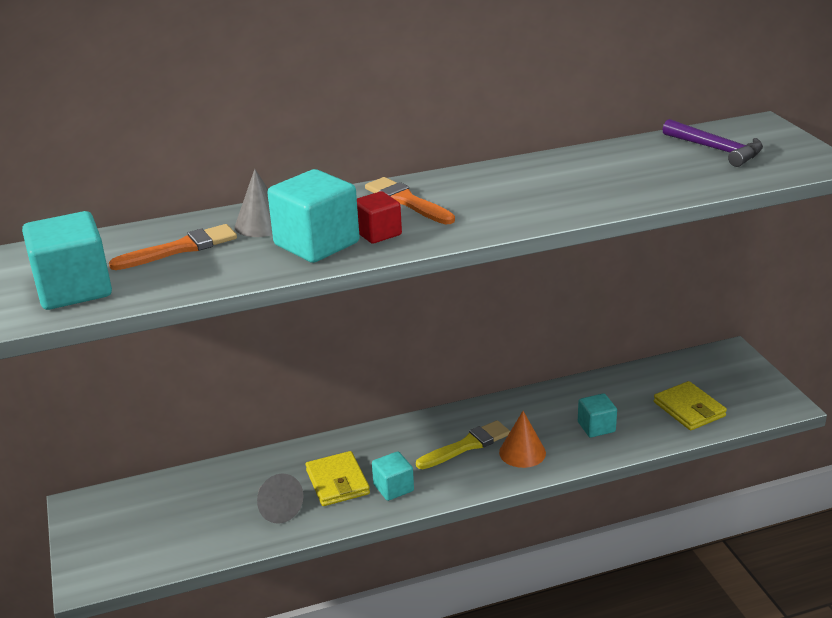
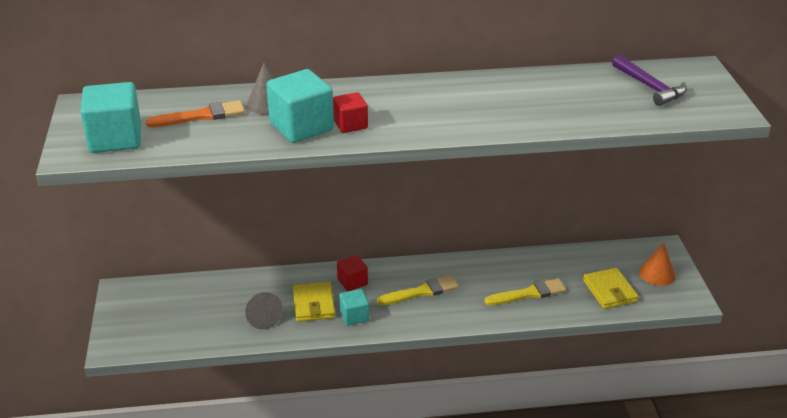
camera: 10 degrees right, 5 degrees up
orange brush [365,177,455,224] -> none
orange cone [499,411,546,468] -> orange cone moved to [639,242,676,286]
turquoise cube [578,393,617,437] -> yellow brush [485,278,566,305]
none -> red cube [337,255,368,291]

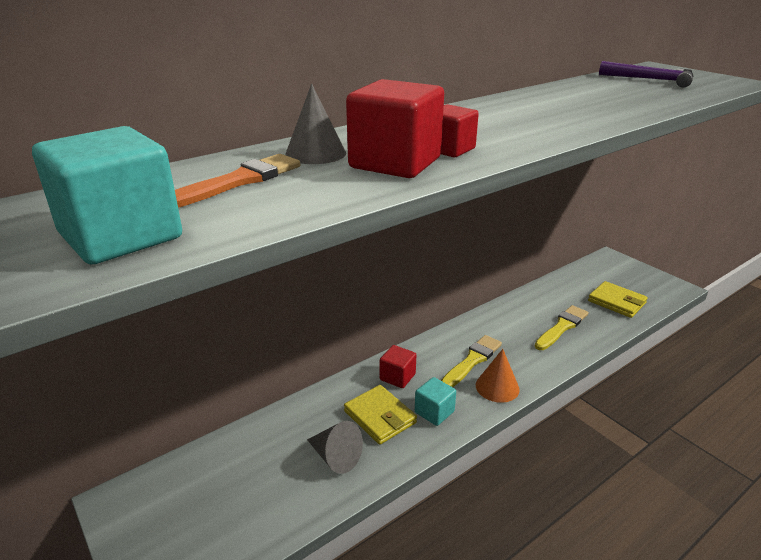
camera: 30 degrees left, 5 degrees down
turquoise cube [266,69,334,143] -> red cube [346,79,444,178]
orange cone [639,242,676,286] -> orange cone moved to [476,349,520,403]

